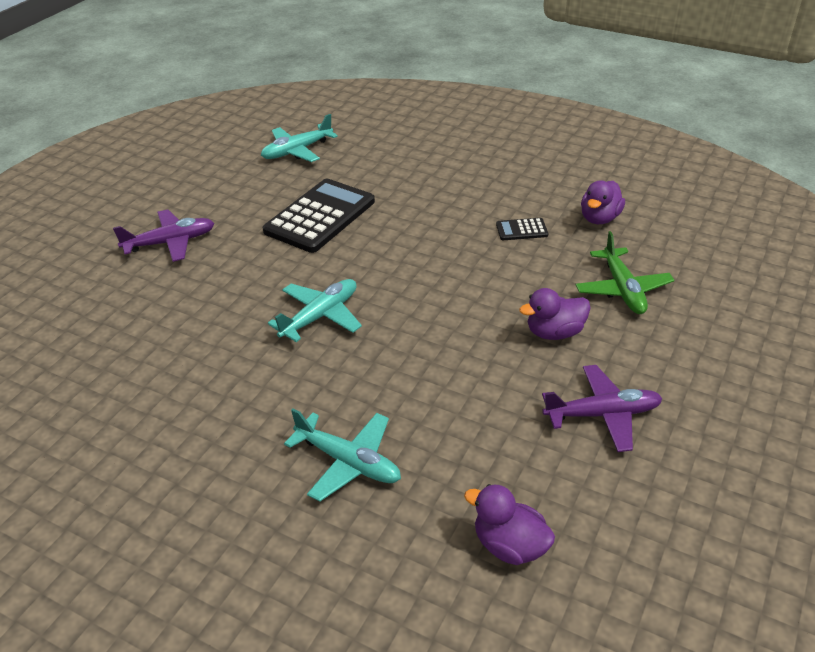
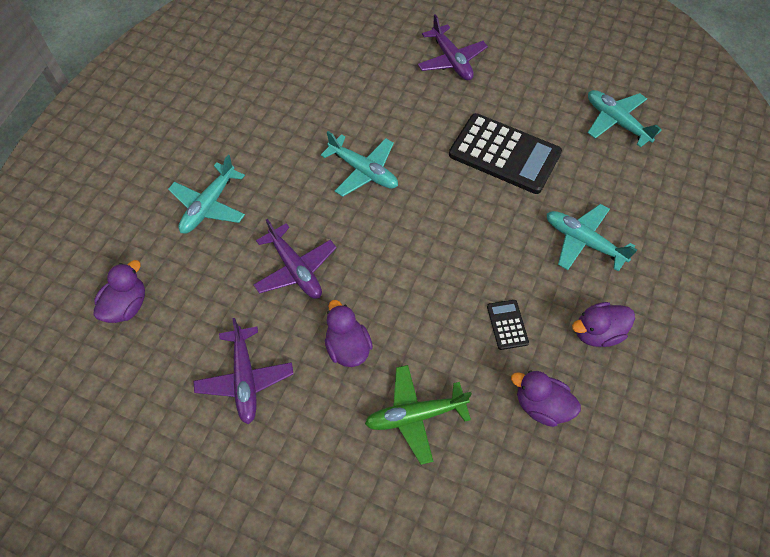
camera: 85 degrees right, 20 degrees up
none -> purple plane [253,219,337,299]
none -> turquoise plane [547,204,637,272]
none -> purple duck [572,302,635,347]

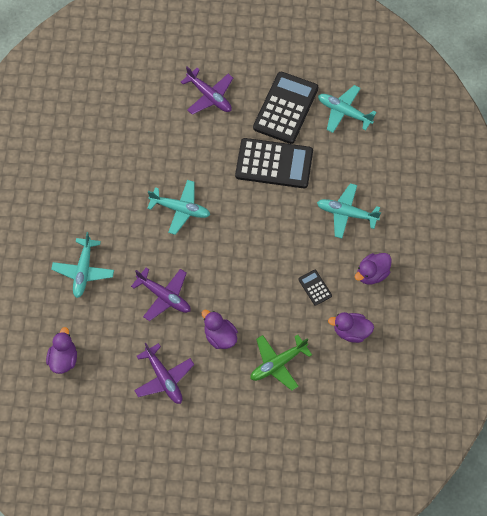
camera: 20 degrees left, 5 degrees up
none -> black calculator [253,72,318,144]

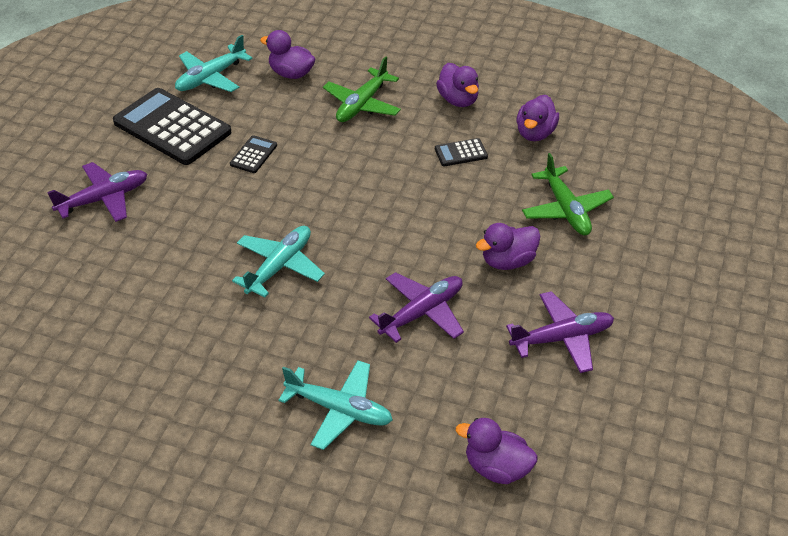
camera: 75 degrees left, 20 degrees down
black calculator [235,138,313,188] -> black calculator [230,135,277,173], size x0.44
turquoise plane [317,183,381,238] -> green plane [323,56,401,122]
none -> purple duck [260,30,315,79]

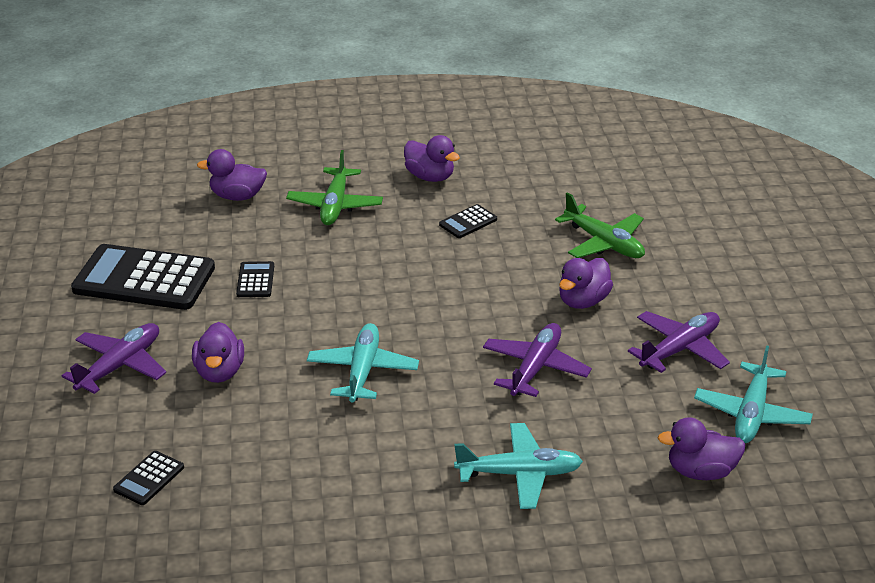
camera: 25 degrees left, 10 degrees down
turquoise plane [175,35,253,92] -> turquoise plane moved to [694,345,813,443]
purple duck [516,95,559,141] -> purple duck moved to [192,322,244,383]
none -> black calculator [113,451,184,505]

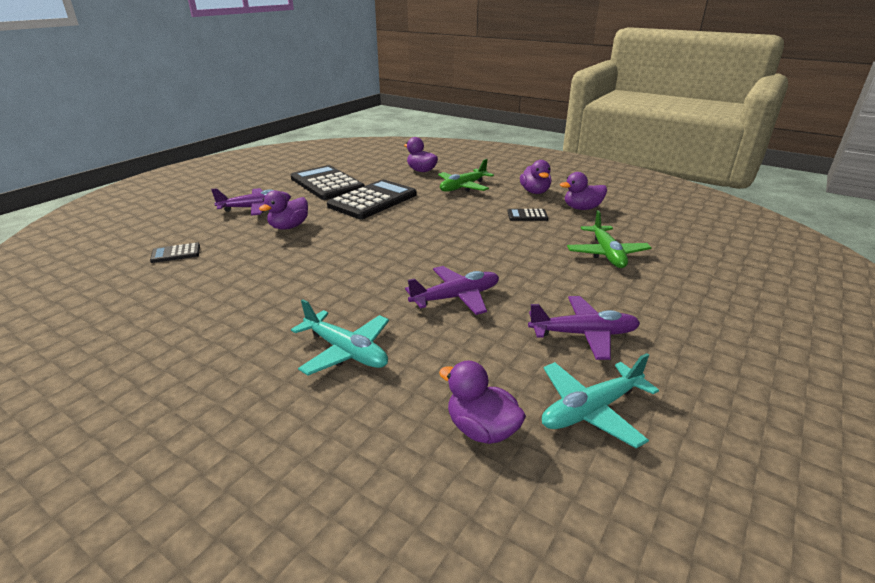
camera: 40 degrees right, 5 degrees down
black calculator [236,261,274,297] -> black calculator [327,179,417,219], size x2.28
turquoise plane [307,323,419,402] -> none
purple duck [559,258,613,309] -> purple duck moved to [560,172,607,210]

